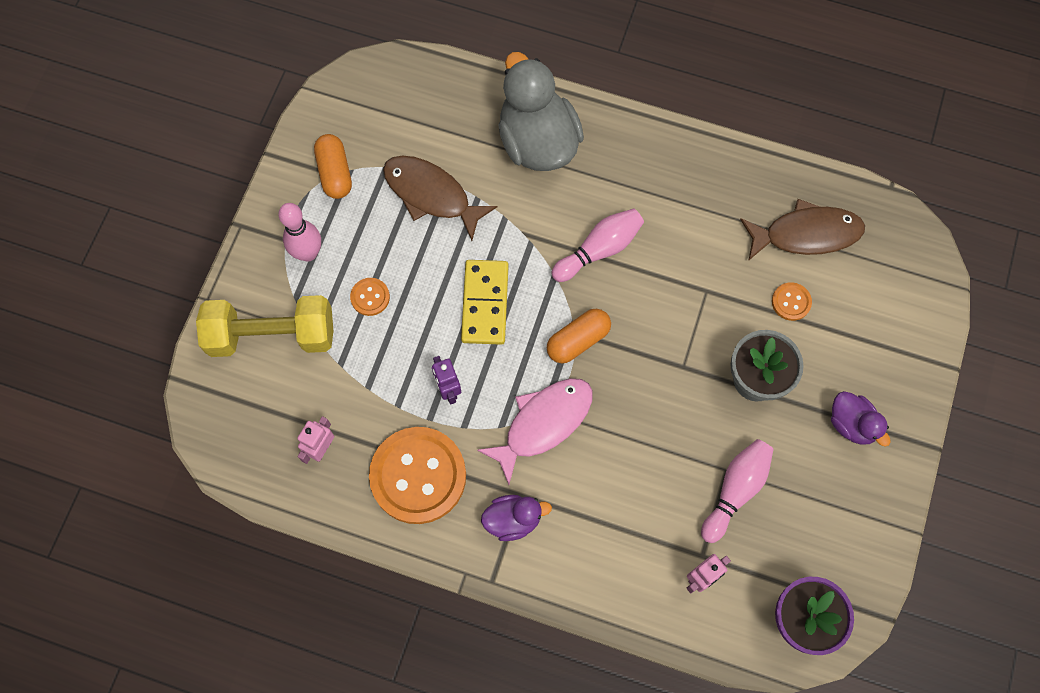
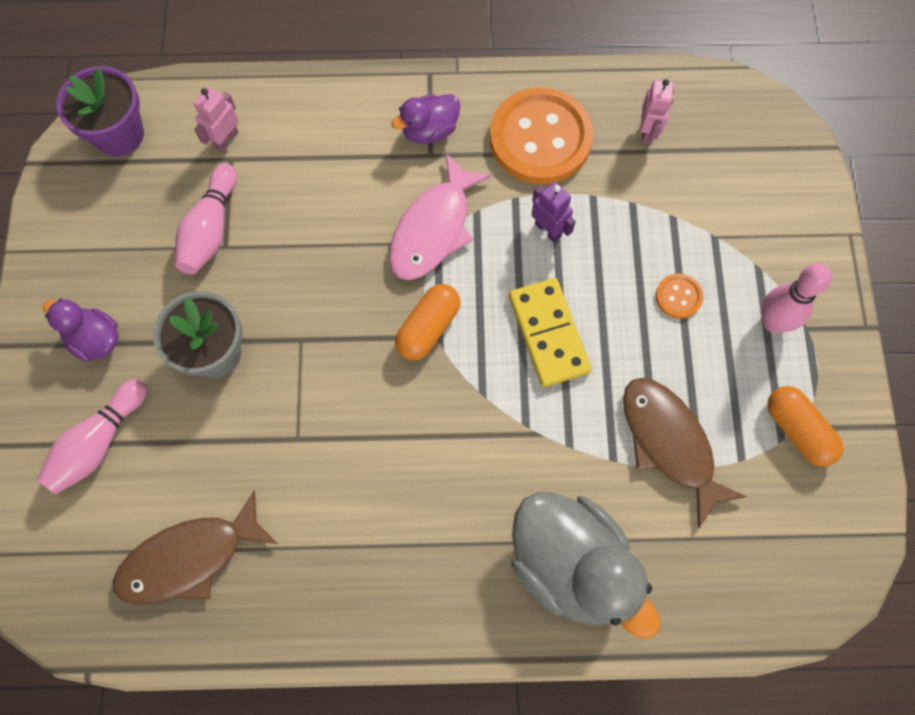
camera: 160 degrees right, 0 degrees up
yellow dumbbell [196,295,333,357] -> none
brown fish [383,156,497,241] -> brown fish turned 135 degrees counterclockwise [623,378,747,528]
pink bowling pin [551,208,644,282] -> pink bowling pin moved to [37,379,147,495]
orange button [772,282,812,321] -> none

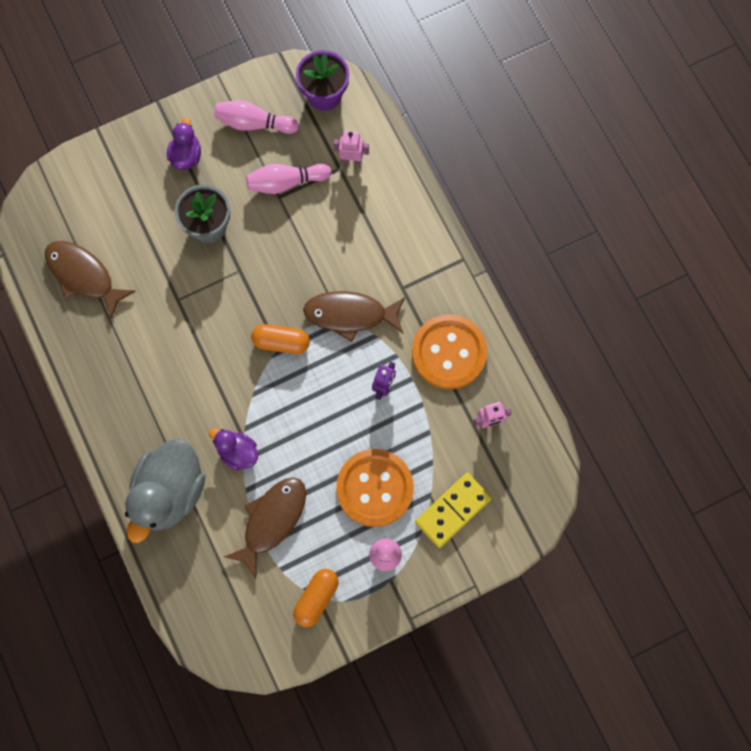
camera: 65 degrees right, 5 degrees up
pink bowling pin [37,379,147,495] -> pink bowling pin moved to [214,100,299,134]
pink fish [389,153,492,280] -> brown fish [303,291,405,342]
purple duck [391,94,460,144] -> purple duck moved to [209,428,258,471]
yellow domino [509,278,592,387] -> yellow domino moved to [415,473,492,548]
orange button [656,273,703,319] -> orange button [336,449,414,527], size x2.34

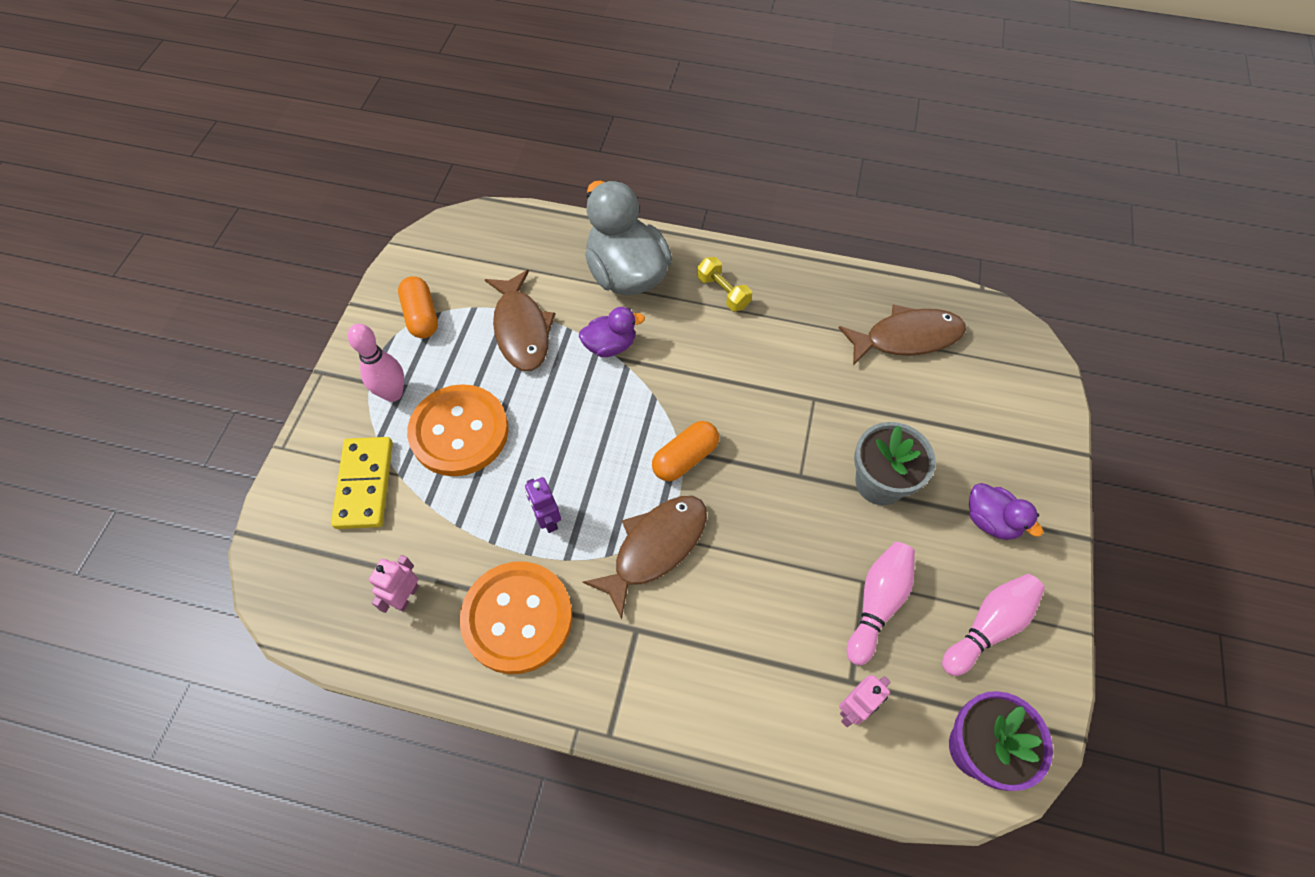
camera: 130 degrees right, 15 degrees down
none -> yellow dumbbell [697,257,752,311]

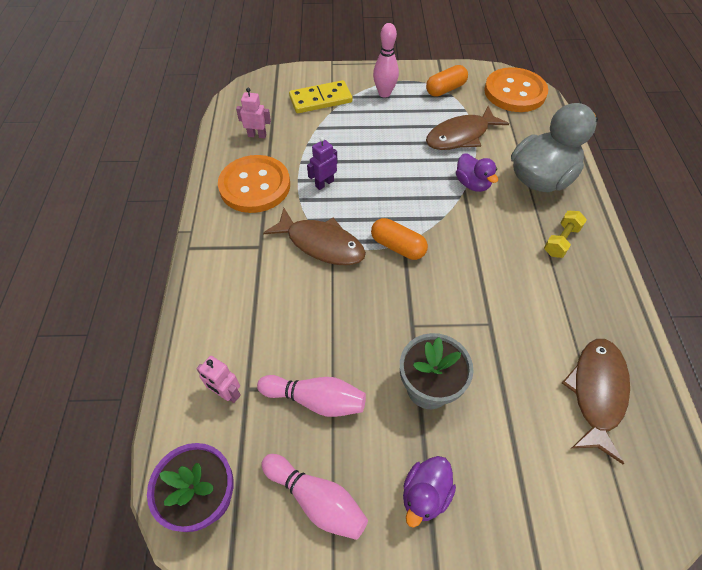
camera: 75 degrees right, 5 degrees down
orange button [407,384,509,476] -> orange button moved to [484,67,548,112]
brown fish [839,304,966,366] -> brown fish turned 135 degrees counterclockwise [562,339,630,464]

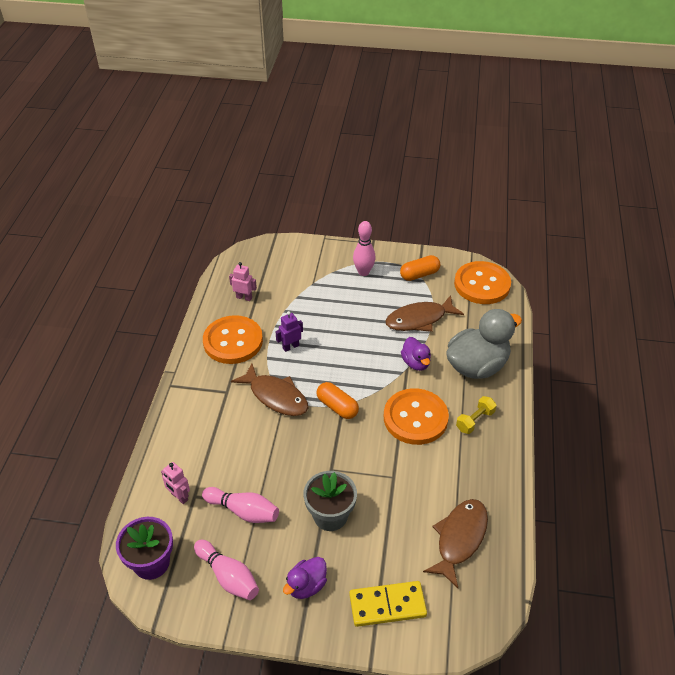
camera: 10 degrees right, 10 degrees down
yellow domino [289,80,352,113] -> yellow domino moved to [349,581,427,627]
none -> orange button [384,388,449,445]

